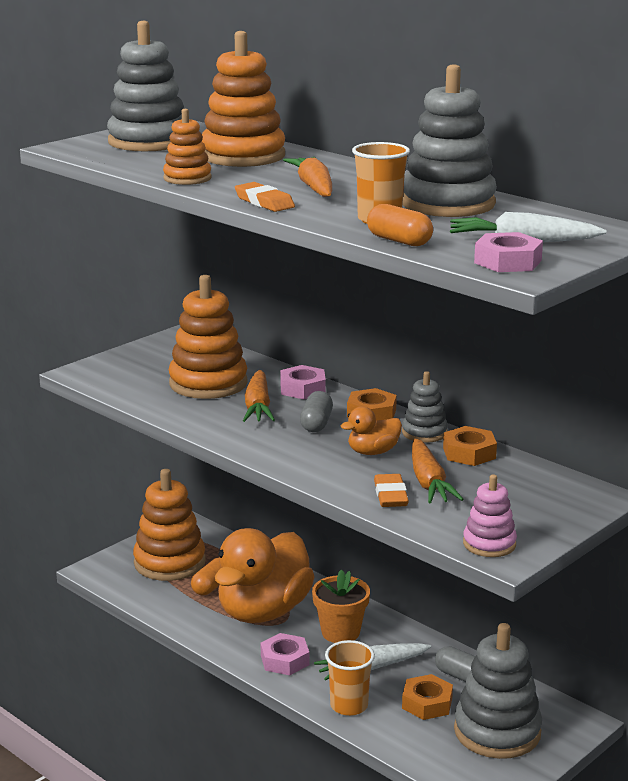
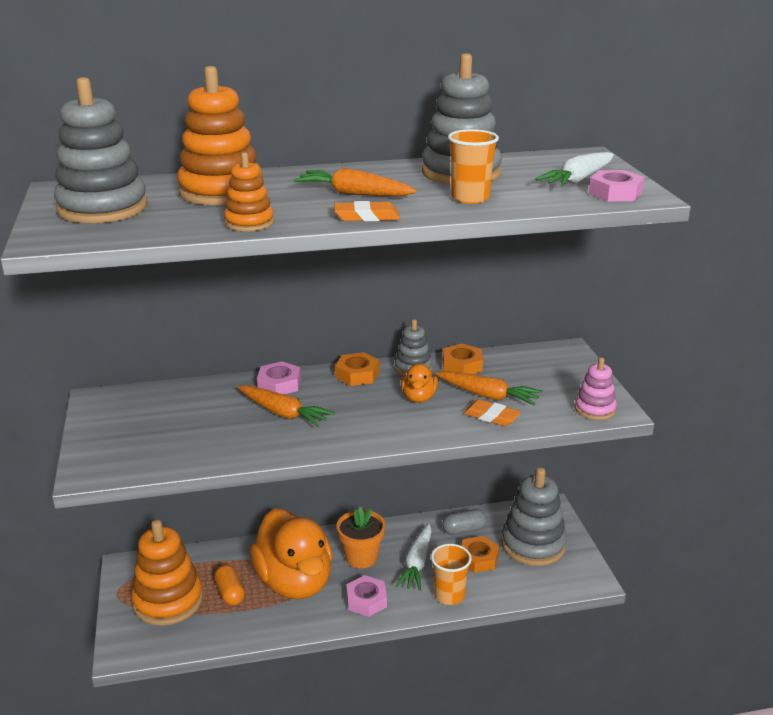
camera: 55 degrees left, 5 degrees up
orange stacking toy [169,275,248,399] -> none
grey capsule [300,391,333,432] -> none
orange capsule [367,204,433,246] -> none

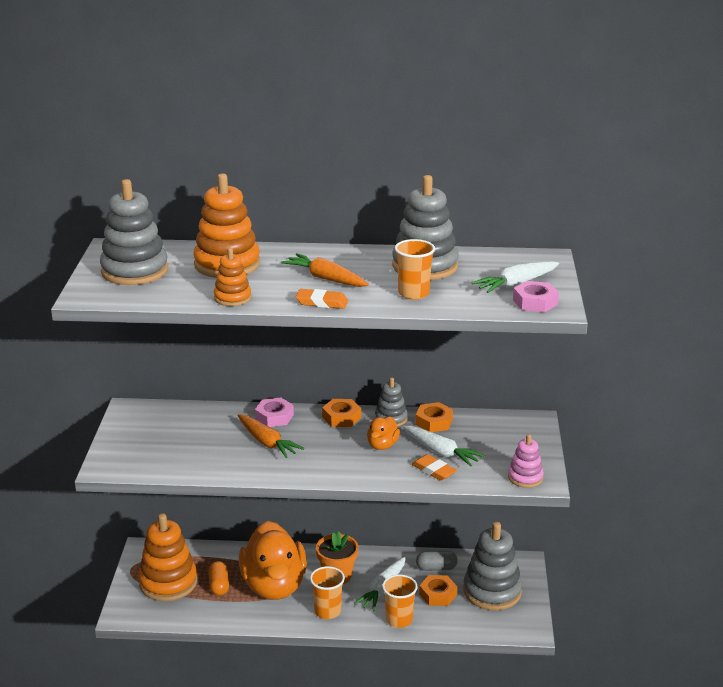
camera: 15 degrees right, 0 degrees up
pink nut [346,575,387,617] -> orange cup [310,566,345,619]
orange carrot [436,371,543,405] -> white carrot [403,426,485,466]

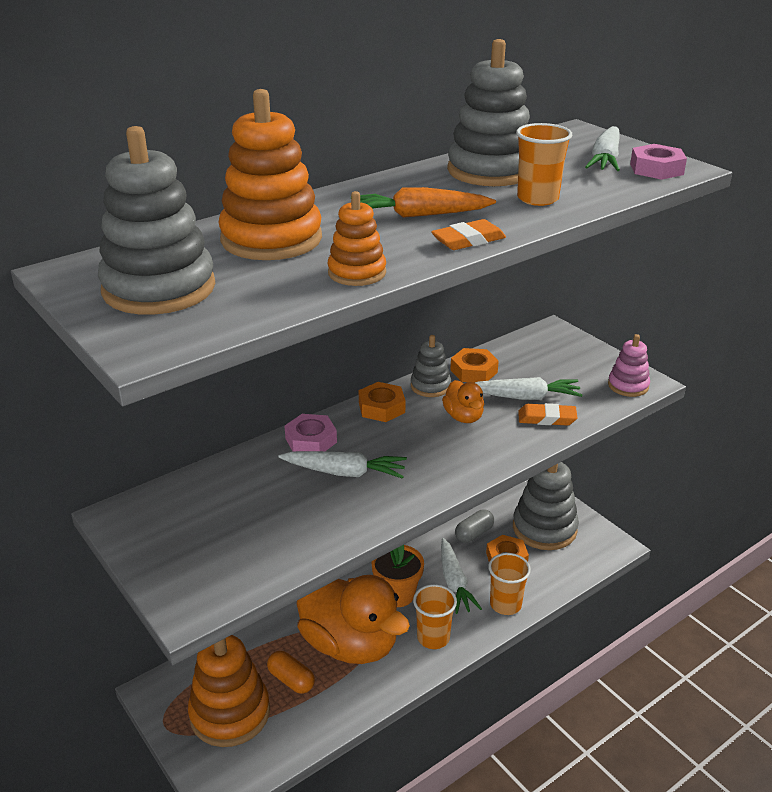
camera: 40 degrees left, 5 degrees up
orange carrot [237,414,304,458] -> white carrot [279,451,407,479]

